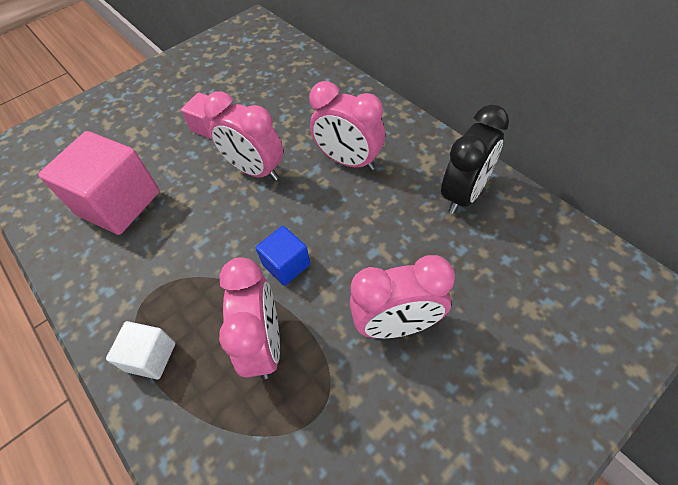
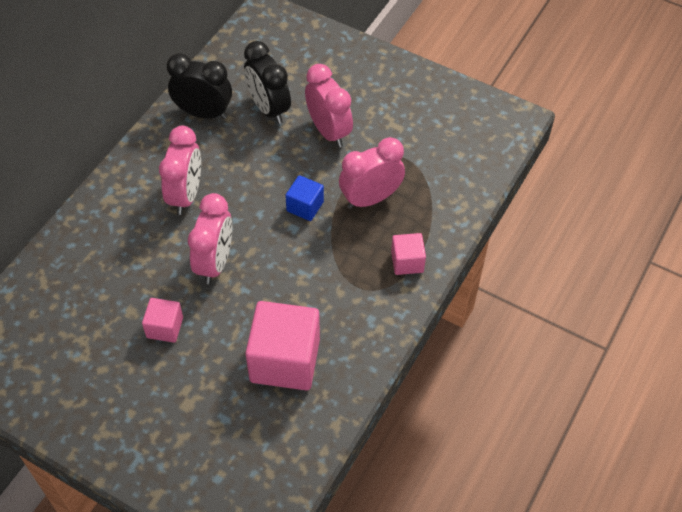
camera: 115 degrees left, 0 degrees up
white cube [106,321,175,379] -> pink cube [391,233,426,275]
none -> black clock [244,41,291,124]

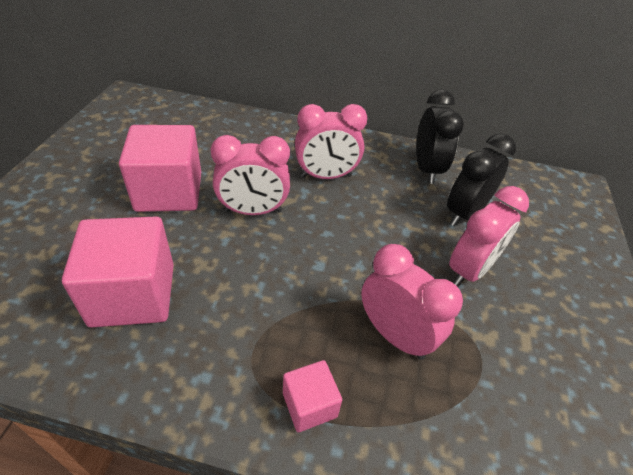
camera: 70 degrees right, 10 degrees down
pink cube [142,298,183,343] -> pink cube [119,125,201,212], size x1.96
blue cube [285,175,324,221] -> none

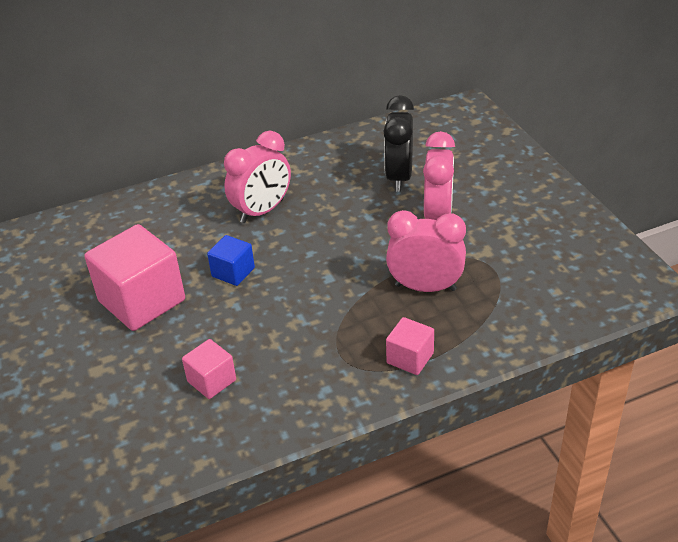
camera: 30 degrees left, 5 degrees down
pink cube [62,216,174,327] -> pink cube [182,339,236,399], size x0.51
pink clock [211,135,290,215] -> blue cube [207,235,255,286]
black clock [416,90,464,184] -> none

